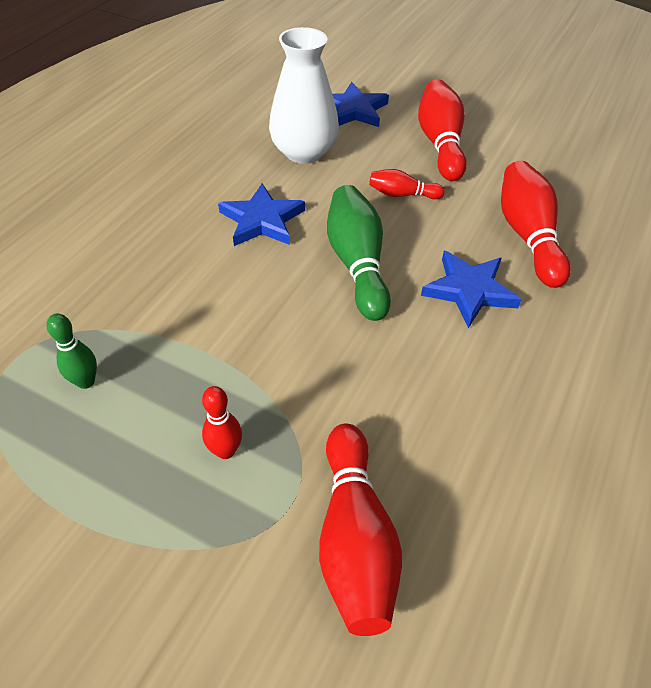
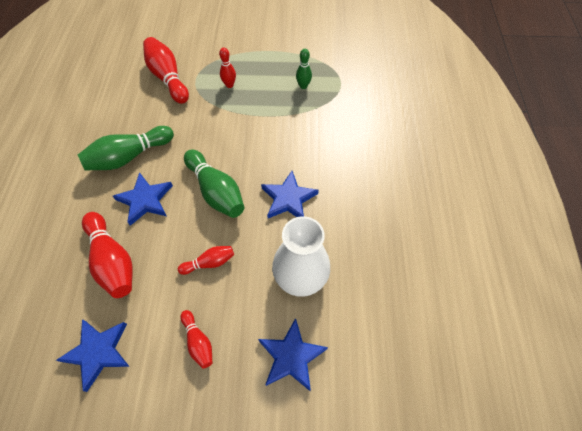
camera: 155 degrees right, 10 degrees up
red bowling pin [418,79,467,181] -> red bowling pin [180,310,212,369], size x0.54
none -> blue star [56,319,130,392]
none -> green bowling pin [78,126,174,170]

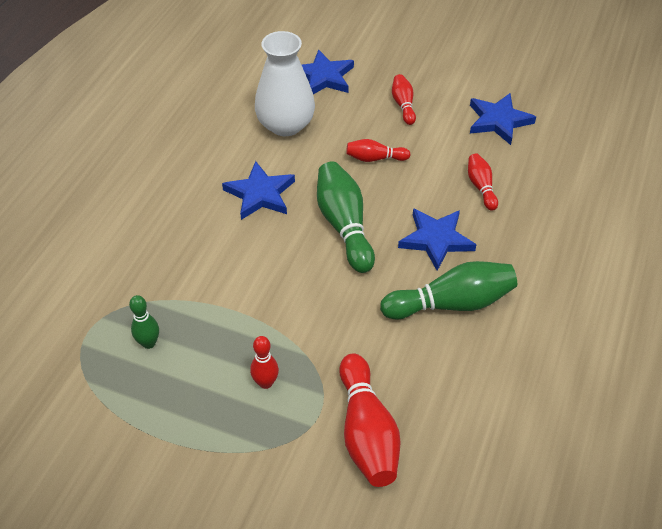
camera: 160 degrees left, 10 degrees down
red bowling pin [82,212,133,298] -> red bowling pin [468,154,498,211], size x0.54

